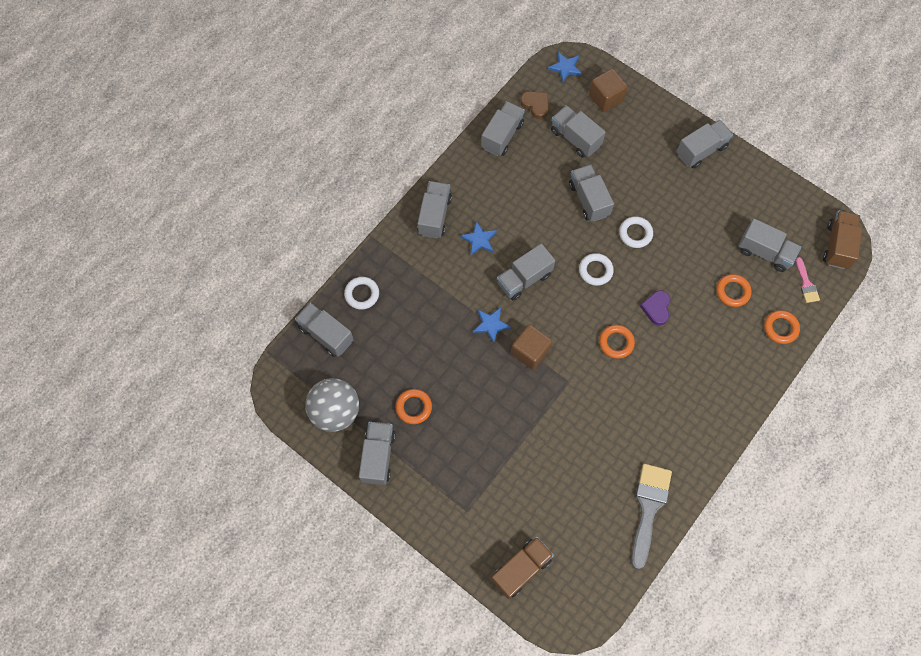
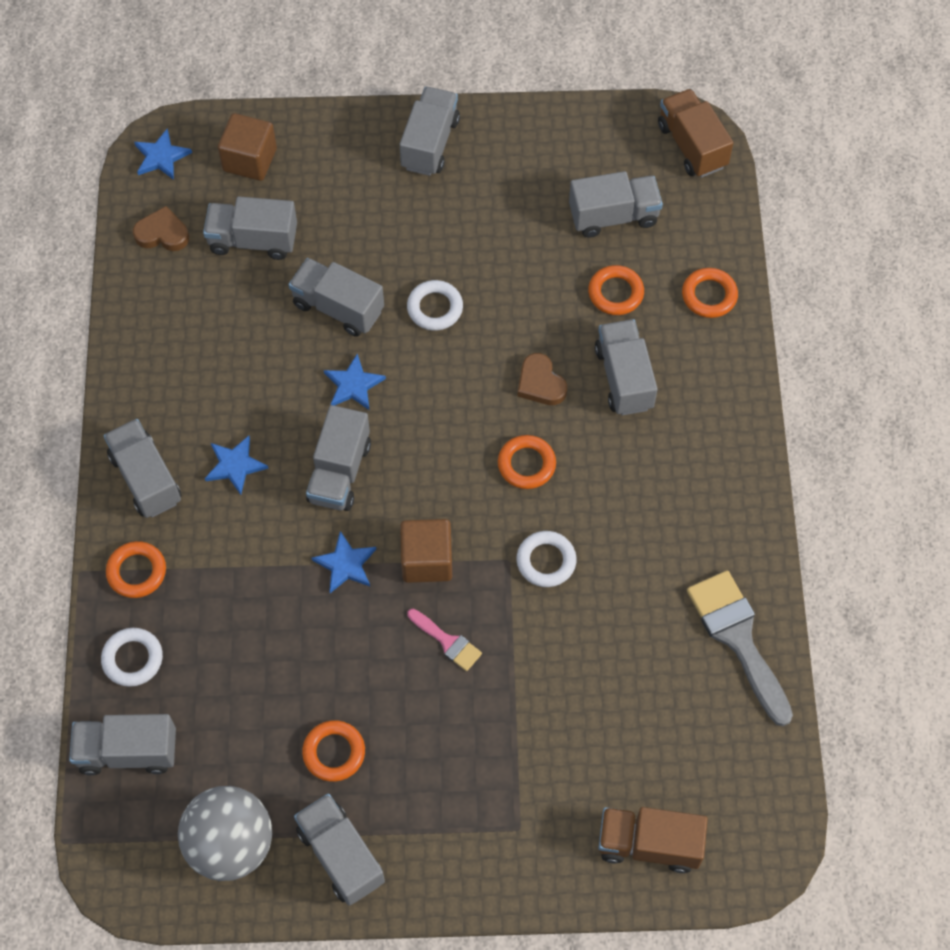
camera: 40 degrees left, 5 degrees down
grey truck [481,101,525,156] -> grey truck moved to [595,319,658,415]
brown truck [491,537,554,599] -> brown truck turned 90 degrees counterclockwise [599,807,708,873]
white ring [579,253,614,286] -> white ring moved to [516,531,577,587]
purple heart [640,290,671,325] -> brown heart [517,353,567,405]
pink brush [796,257,820,303] -> pink brush moved to [407,609,482,671]
none -> orange ring [106,541,166,598]
none -> blue star [324,353,386,410]

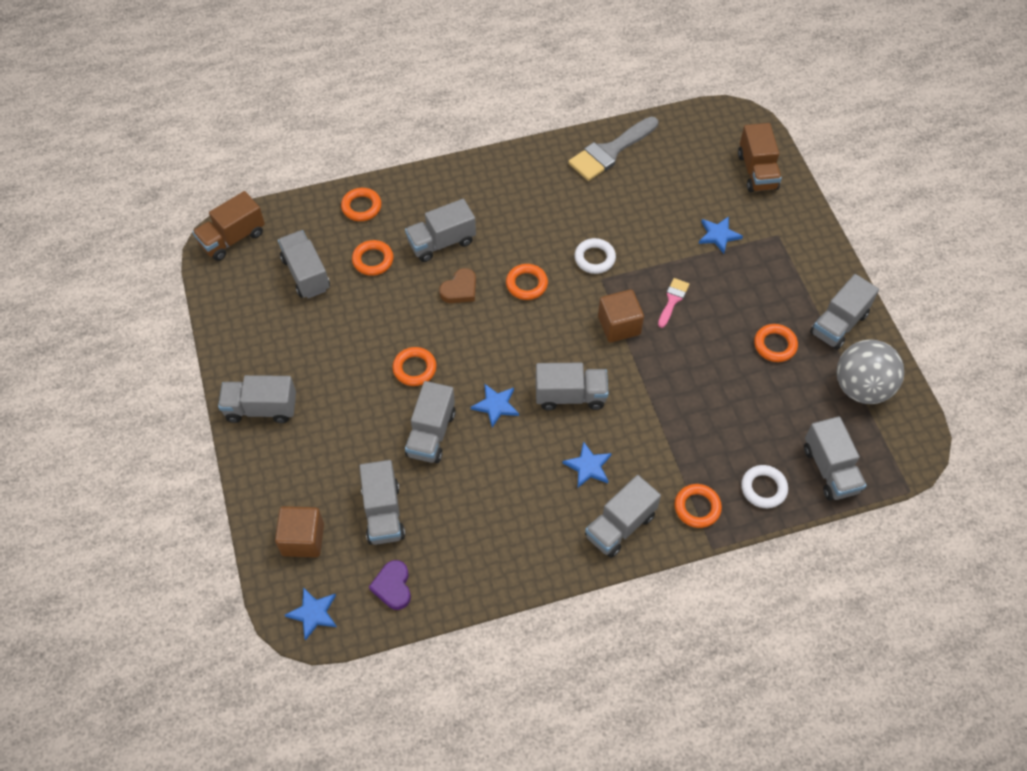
camera: 105 degrees left, 5 degrees down
brown heart [133,206,189,251] -> purple heart [369,560,411,610]
blue star [312,531,376,593] -> blue star moved to [699,216,743,254]
white ring [407,280,463,331] -> orange ring [393,347,437,386]

